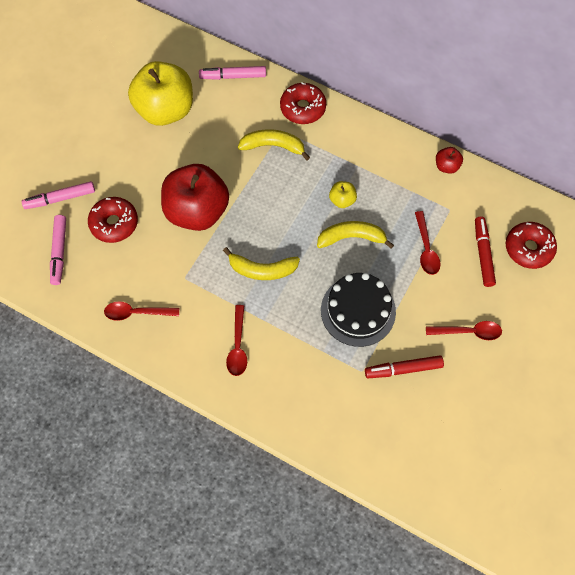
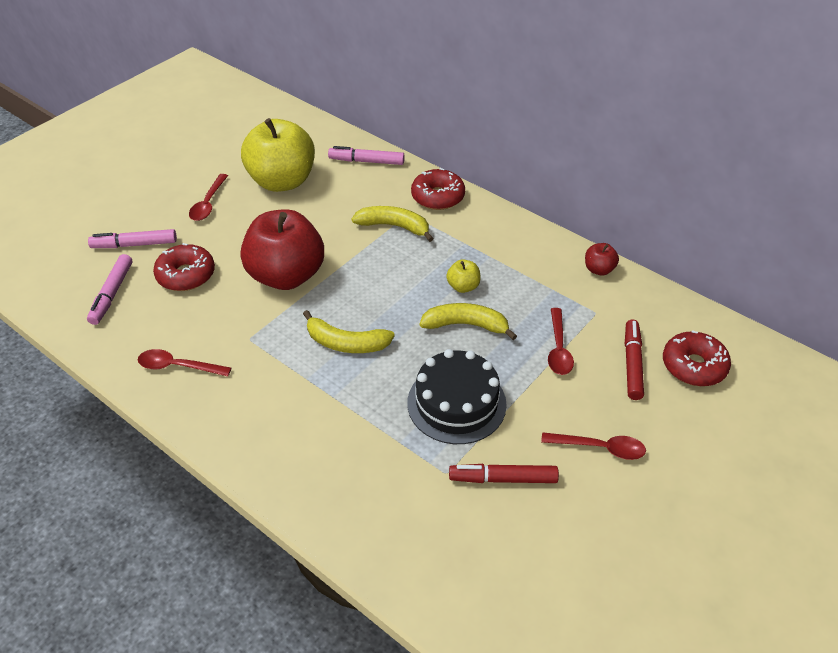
camera: 10 degrees right, 20 degrees down
red spoon [226,305,247,376] -> red spoon moved to [189,174,228,221]

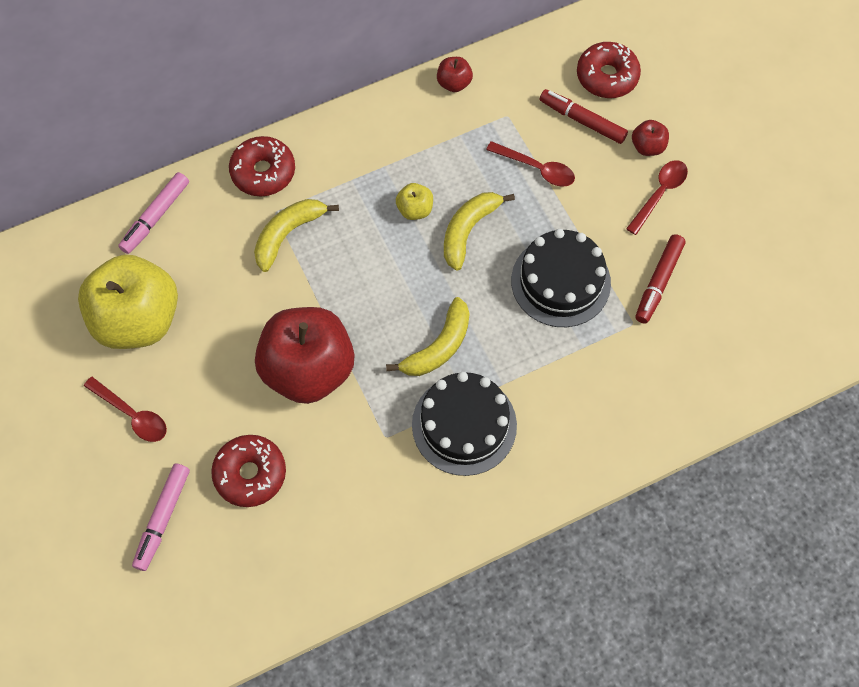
camera: 65 degrees left, 20 degrees up
pink marker [87,254,132,325] -> none
red spoon [138,349,231,377] -> none
none -> black cake [412,372,517,476]
none -> red apple [632,120,669,156]

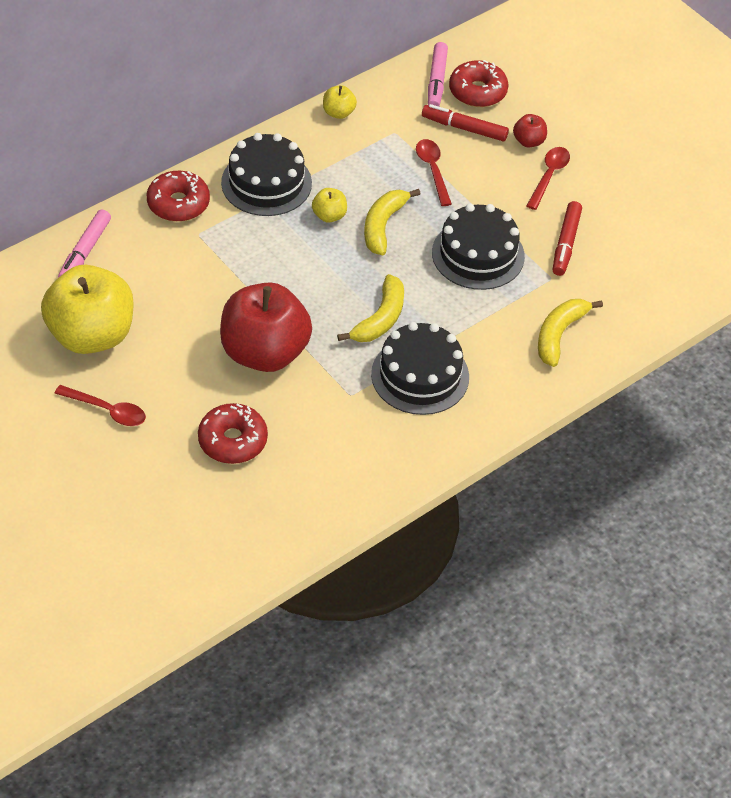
camera: 15 degrees left, 15 degrees down
pink marker [132,463,190,571] -> pink marker moved to [428,42,448,106]
yellow banana [254,199,339,272] -> yellow banana moved to [538,299,603,367]
red apple [437,57,473,92] -> yellow apple [323,85,357,119]
red spoon [486,141,575,187] -> red spoon turned 120 degrees counterclockwise [416,139,452,206]
none -> black cake [221,133,312,216]

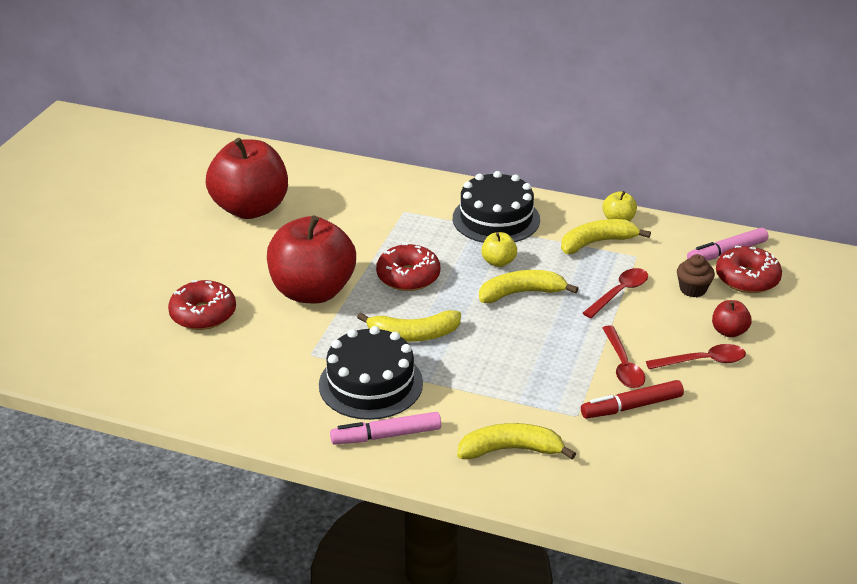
camera: 60 degrees right, 15 degrees down
yellow apple [41,265,133,354] -> red apple [206,138,288,219]
red spoon [55,385,146,426] -> red spoon moved to [602,325,645,388]
pink marker [58,209,111,278] -> pink marker moved to [330,412,441,445]
red donut [147,171,210,222] -> red donut moved to [376,243,440,291]
red marker [422,104,509,141] -> brown cupcake [677,254,715,297]
black cake [432,203,525,290] -> none
none -> yellow banana [561,219,651,254]

